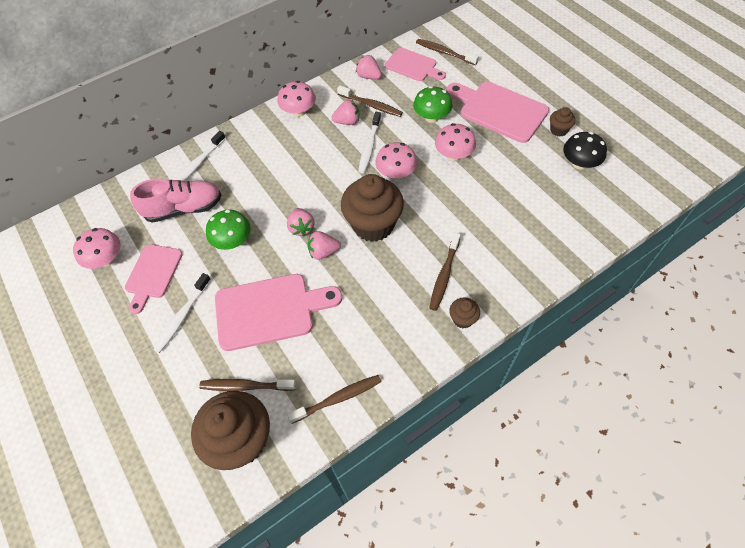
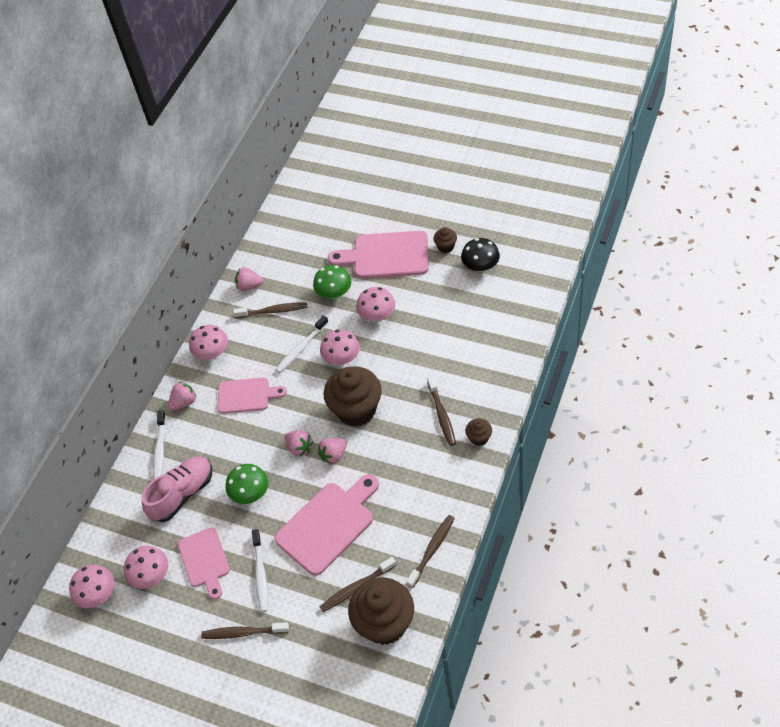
camera: 30 degrees left, 5 degrees down
pink strawberry [332,100,359,125] -> pink strawberry moved to [168,382,196,410]
white toothbrush [358,112,381,173] -> white toothbrush turned 60 degrees clockwise [275,315,329,373]
pink cutting board [385,48,446,81] -> pink cutting board moved to [218,377,287,414]
brown toothbrush [416,39,479,65] -> brown toothbrush moved to [201,622,289,639]
none -> pink mushroom [69,565,114,608]

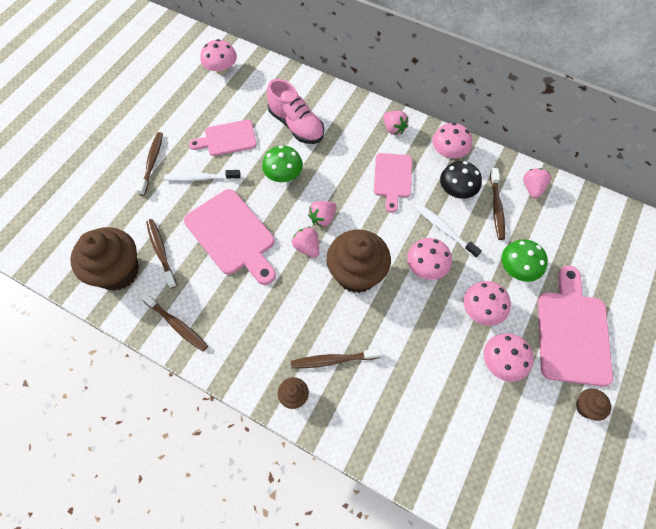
camera: 90 degrees right, 10 degrees up
pink mushroom [124,546,168,589] -> pink mushroom moved to [484,333,533,382]
white toothbrush [153,410,166,480] -> none
black mushroom [461,238,500,272] -> black mushroom moved to [440,161,482,199]

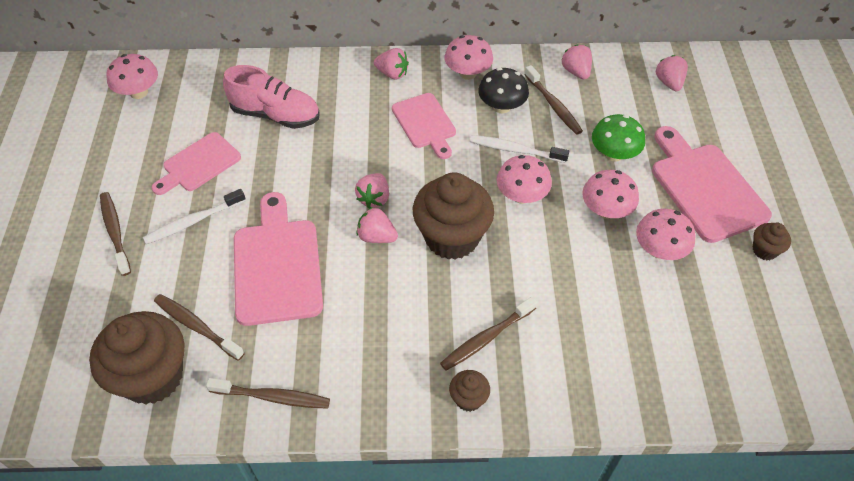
camera: 30 degrees left, 10 degrees down
pink cutting board [184,189,276,285] -> pink cutting board turned 120 degrees counterclockwise [234,192,323,326]
green mushroom [262,146,303,182] -> none
none -> pink strawberry [656,55,688,91]

